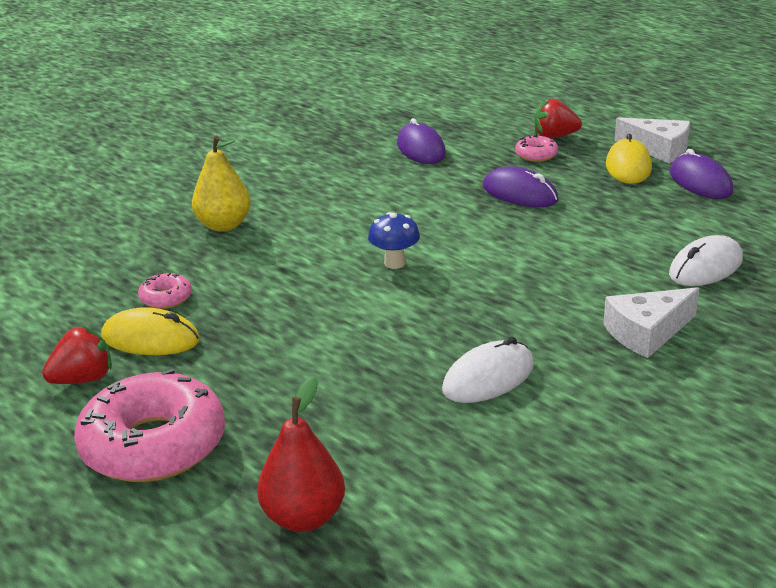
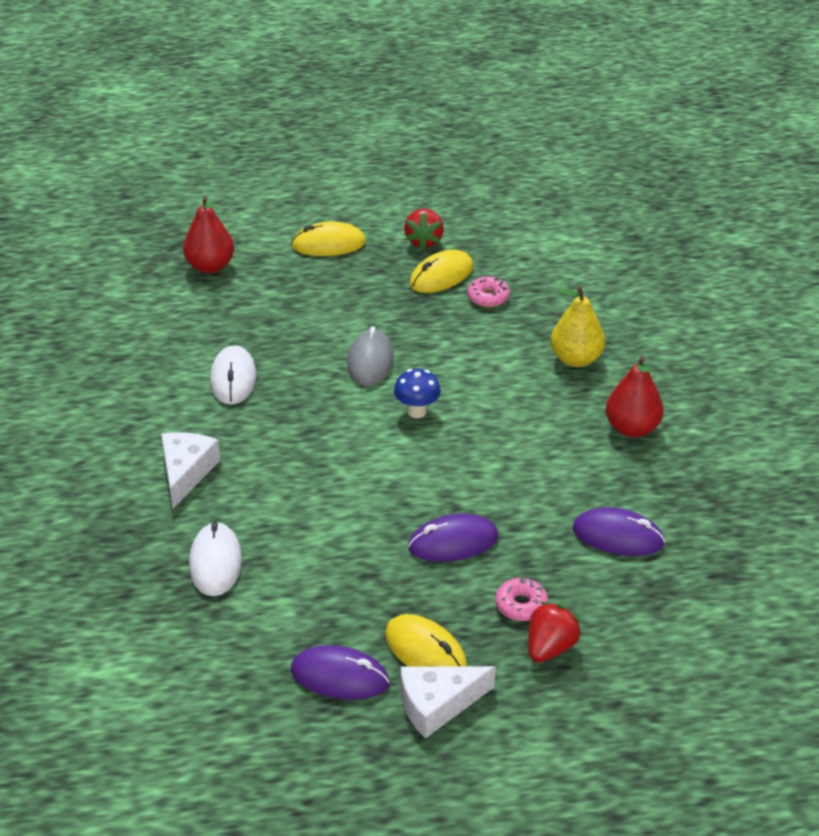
camera: 125 degrees right, 10 degrees up
pink donut [74,369,225,482] -> yellow mouse [291,221,366,256]
none -> grey mouse [347,326,394,387]
none -> red pear [606,356,664,437]

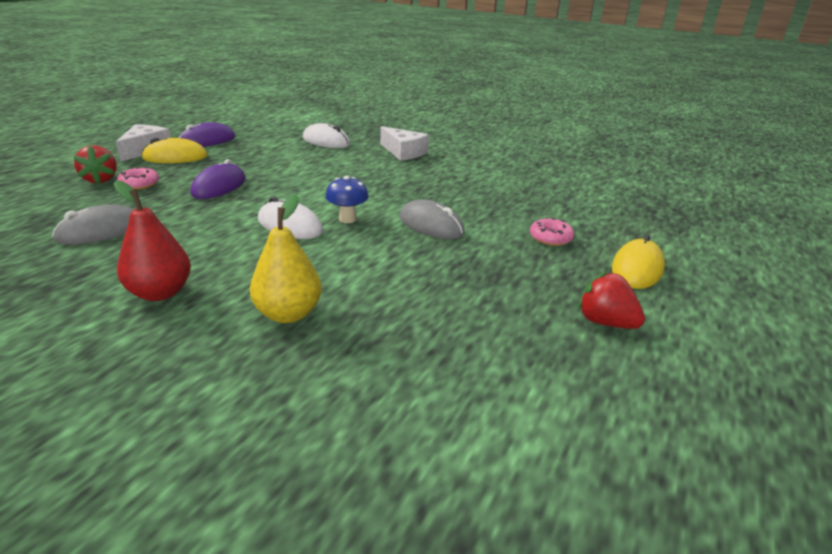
camera: 125 degrees right, 10 degrees down
red pear [183,196,234,273] -> none
white mouse [210,345,256,405] -> white mouse moved to [258,196,323,239]
yellow mouse [409,250,473,293] -> none
pink donut [467,276,510,307] -> pink donut moved to [530,217,574,246]
purple mouse [573,507,665,556] -> grey mouse [52,204,134,245]

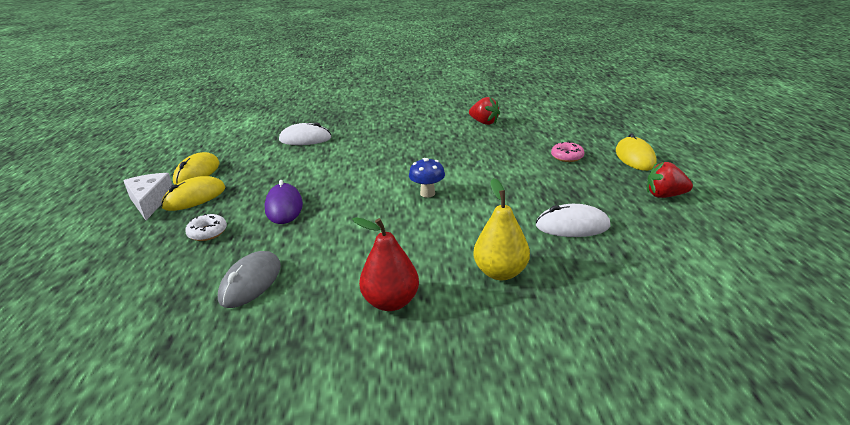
camera: 30 degrees left, 0 degrees up
red strawberry [74,145,117,184] -> red strawberry moved to [469,97,500,125]
pink donut [117,167,159,190] -> white donut [185,214,227,241]
purple mouse [179,122,235,147] -> yellow mouse [173,152,219,185]
white mouse [258,196,323,239] -> white mouse moved to [536,204,610,237]
white cheese [380,126,429,161] -> none
grey mouse [399,199,465,239] -> none

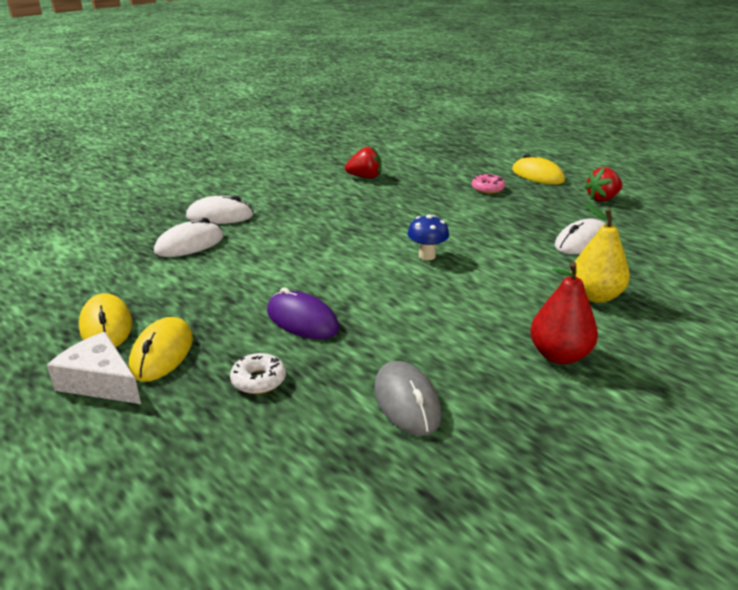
camera: 40 degrees left, 0 degrees up
none -> white mouse [186,195,254,224]

